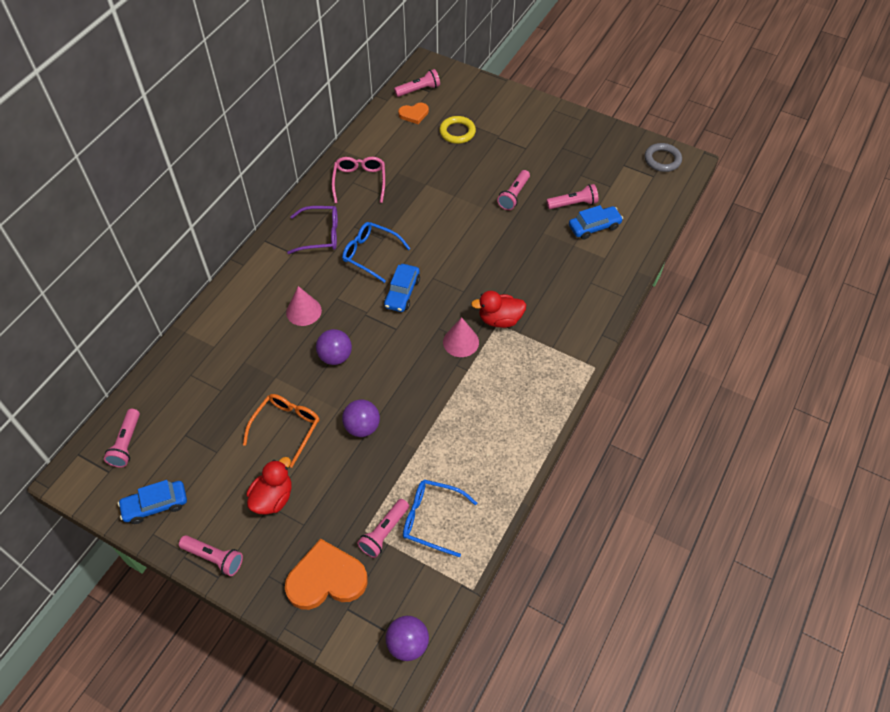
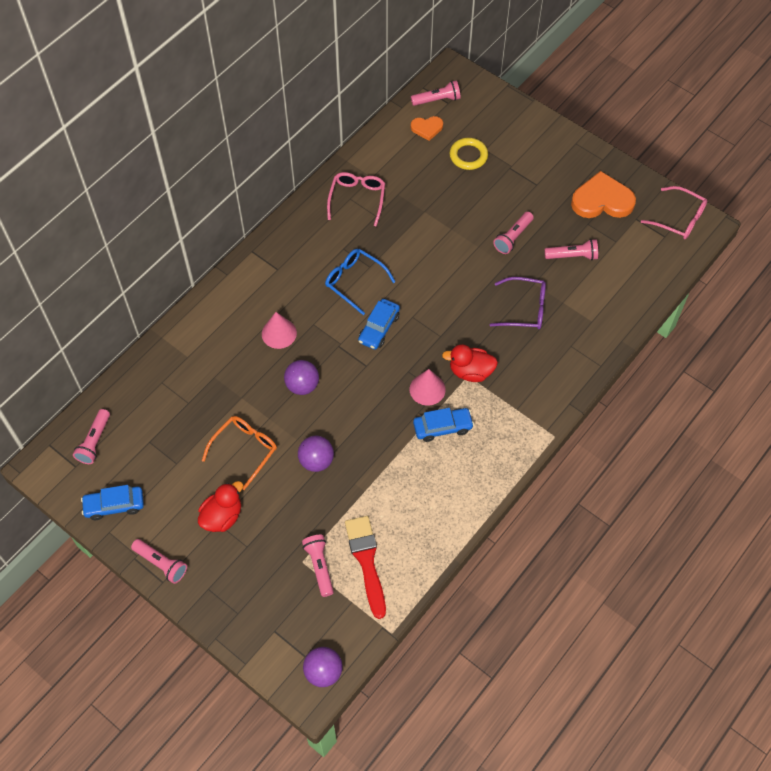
camera: 10 degrees right, 5 degrees up
orange heart [285,538,368,610] -> orange heart moved to [571,171,636,218]
purple glasses [287,206,338,254] -> purple glasses moved to [490,277,546,329]
pink flashlight [357,499,409,558] -> pink flashlight turned 120 degrees clockwise [302,535,334,597]
blue glasses [403,479,477,557] -> red brush [345,516,386,619]
blue car [569,205,623,240] -> blue car moved to [413,408,474,442]
grey ring [644,143,682,172] -> pink glasses [641,186,707,239]

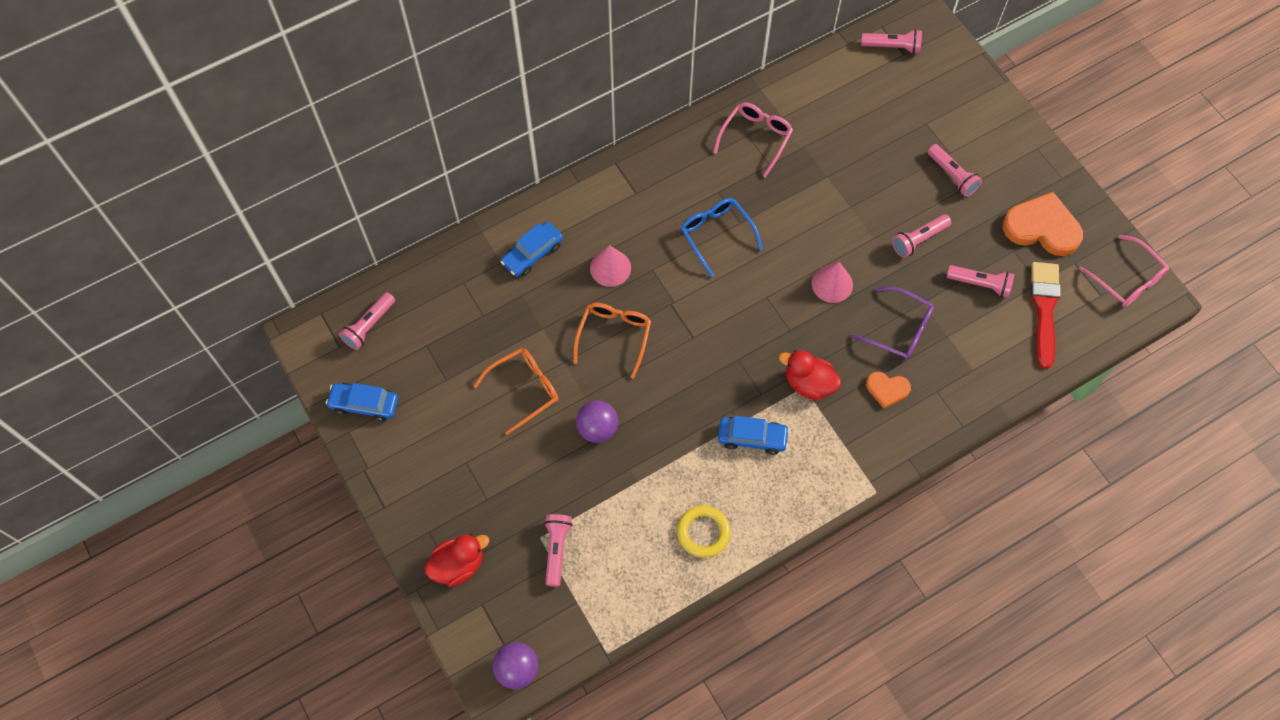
camera: 20 degrees right, 5 degrees up
pink flashlight [131,539,187,584] -> pink flashlight moved to [928,144,982,197]
red duck [198,481,243,532] -> red duck moved to [425,534,489,587]
purple ball [284,360,319,395] -> orange glasses [573,302,651,378]
red brush [345,516,386,619] -> red brush moved to [1031,262,1061,369]
blue car [358,299,400,350] -> blue car moved to [501,222,563,277]
pink cone [410,369,446,406] -> pink cone moved to [812,262,853,303]
orange heart [411,116,443,141] -> orange heart moved to [866,372,911,409]
yellow ring [450,138,488,170] -> yellow ring moved to [677,505,731,557]

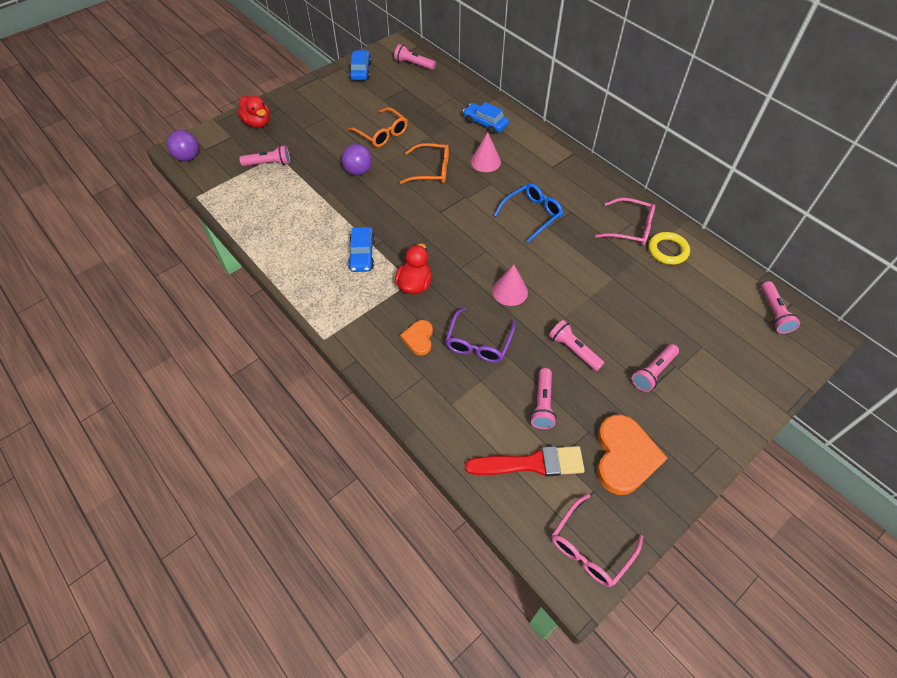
camera: 80 degrees right, 10 degrees down
yellow ring [677,505,731,557] -> yellow ring moved to [648,232,690,265]

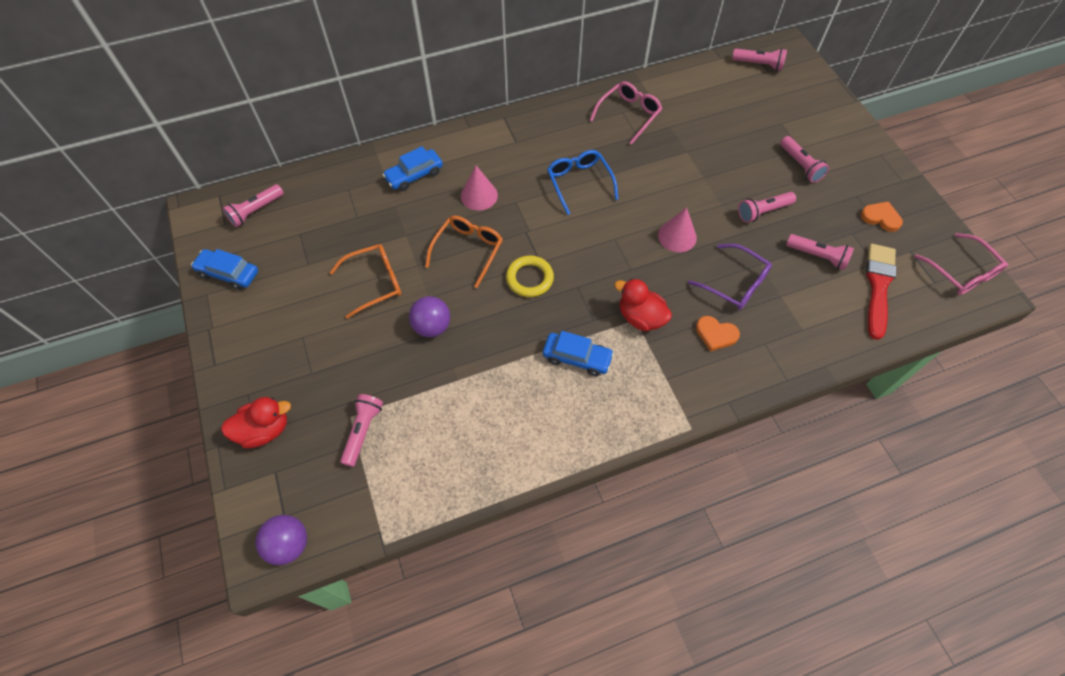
camera: 70 degrees left, 5 degrees up
orange heart [597,415,667,495] -> orange heart [861,201,903,232], size x0.54
yellow ring [648,232,690,265] -> yellow ring moved to [506,256,554,297]

